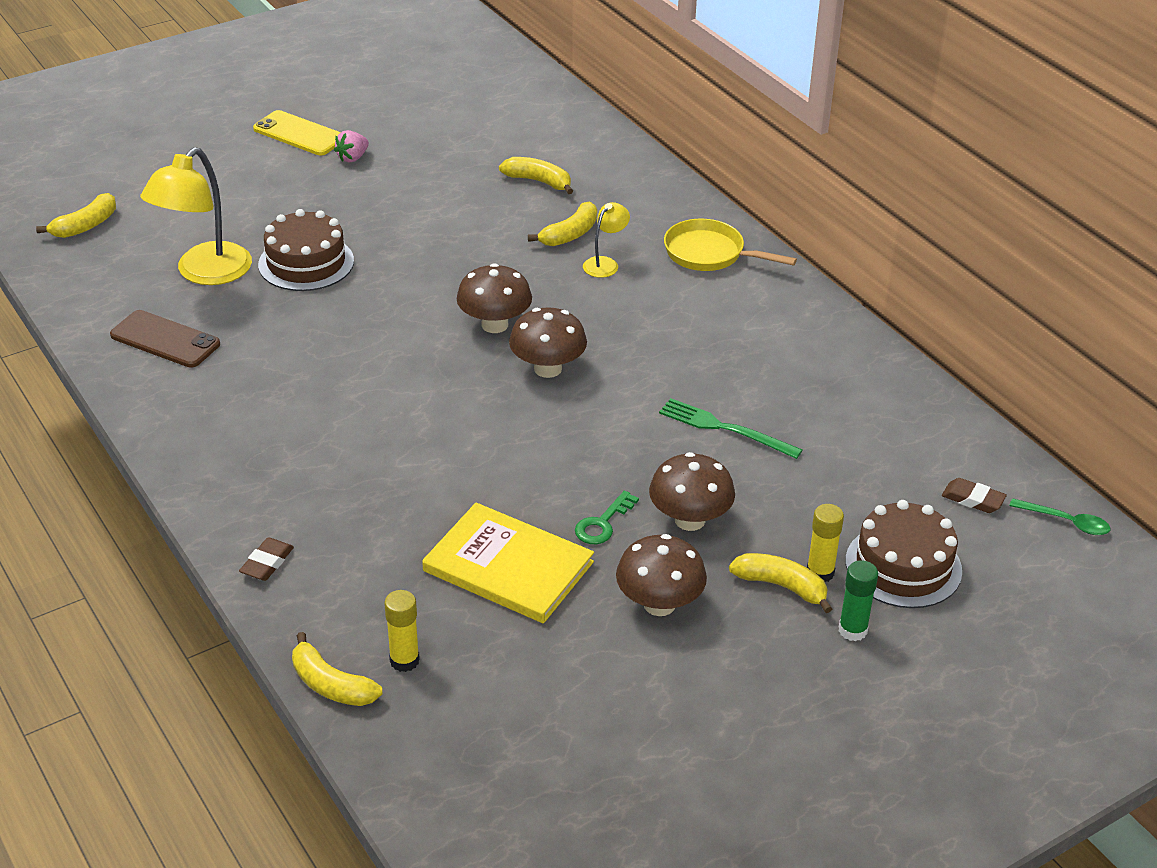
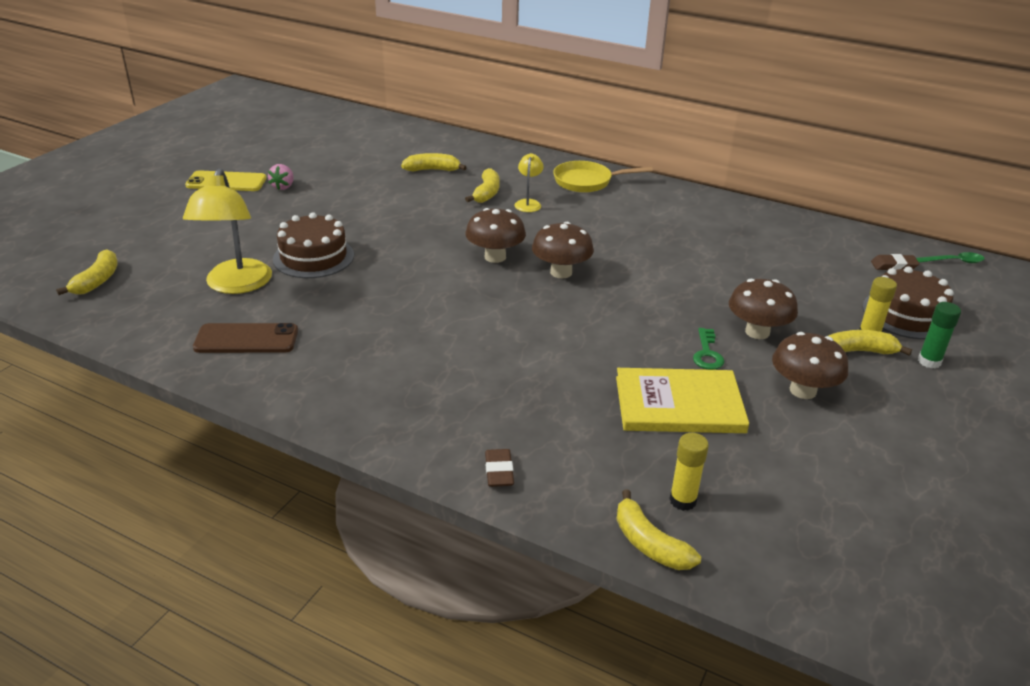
camera: 30 degrees left, 5 degrees down
yellow banana [292,632,383,706] -> yellow banana turned 45 degrees clockwise [616,490,701,570]
green fork [659,398,802,459] -> none

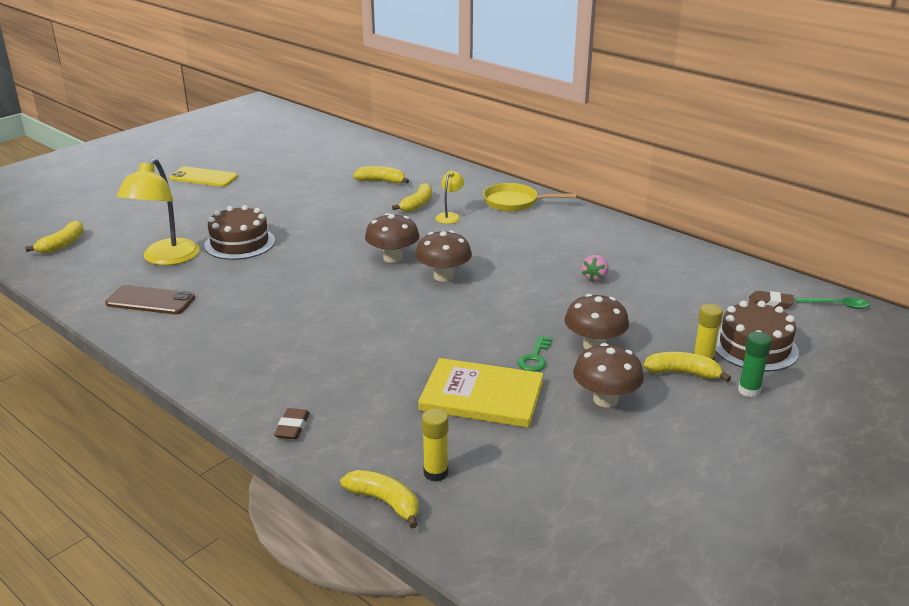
camera: 15 degrees right, 5 degrees down
pink strawberry [268,164,294,190] -> pink strawberry moved to [582,255,609,282]
yellow banana [616,490,701,570] -> yellow banana turned 150 degrees clockwise [340,470,419,529]

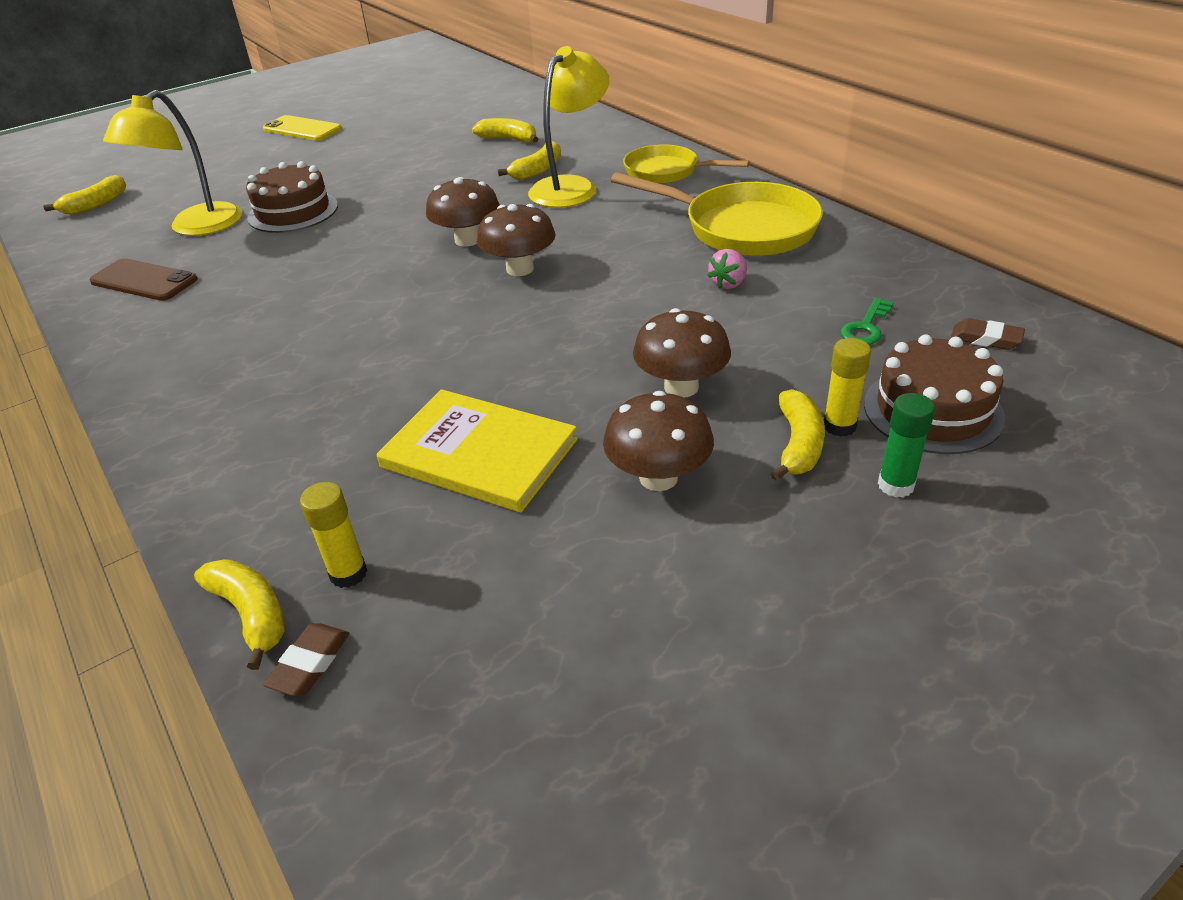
camera: 15 degrees right, 10 degrees up
brown eraser [274,408,310,440] -> brown eraser moved to [263,623,350,696]
yellow lamp [436,171,464,224] -> yellow lamp [528,46,610,208], size x2.04
green key [517,335,552,372] -> green key moved to [840,298,894,345]
yellow banana [643,352,731,382] -> yellow banana turned 75 degrees clockwise [771,389,825,481]
green spoon [795,298,869,309] -> none
none -> yellow pan [611,172,823,256]

